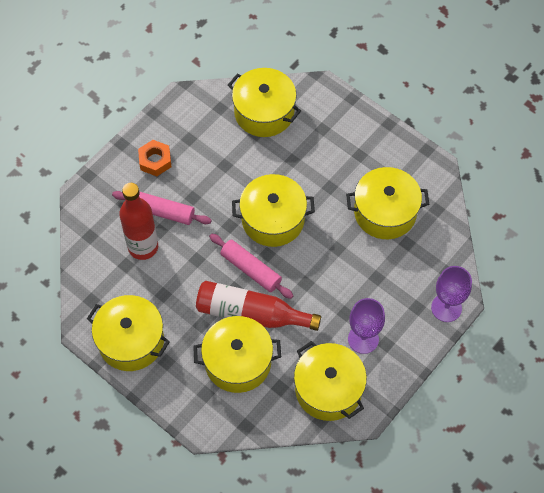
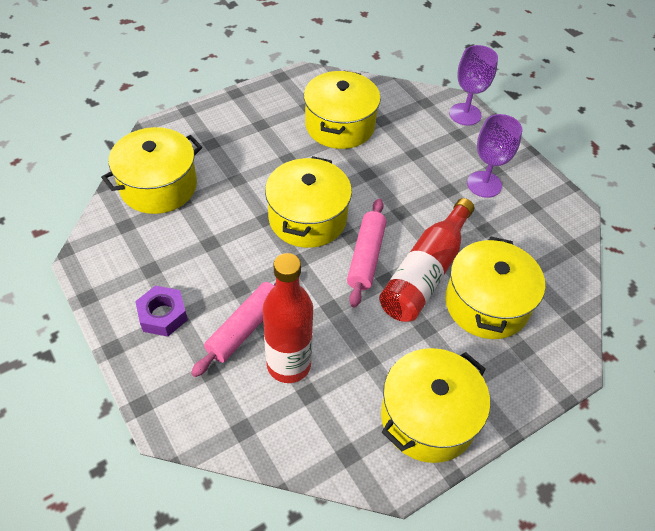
camera: 75 degrees left, 10 degrees down
orange nut [138,140,172,176] -> purple nut [135,285,188,337]
pink rolling pin [209,233,293,299] -> pink rolling pin turned 45 degrees counterclockwise [347,199,386,307]
yellow pot [294,341,367,421] -> none

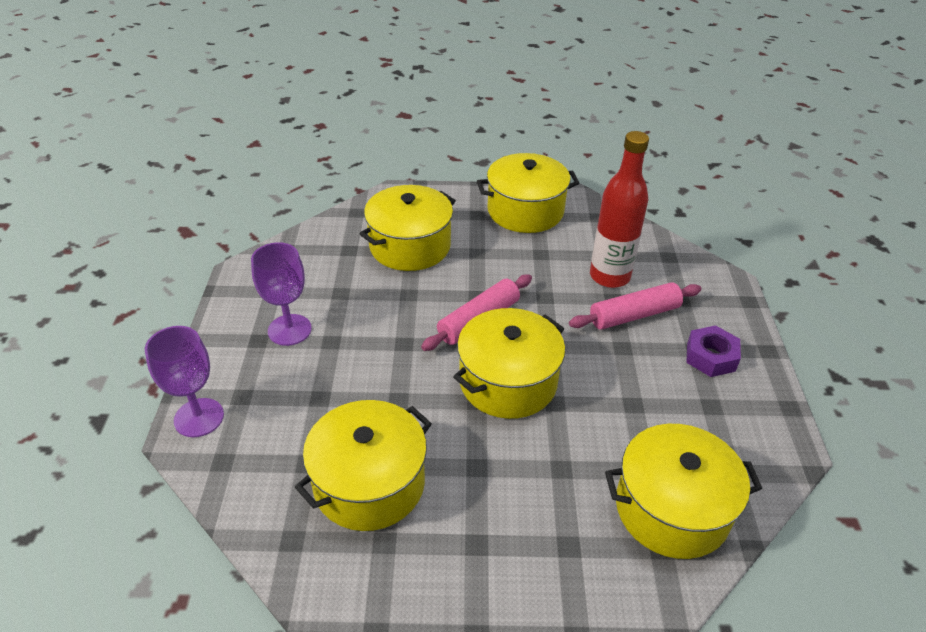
camera: 145 degrees left, 10 degrees down
red bottle [379,198,474,322] -> none

